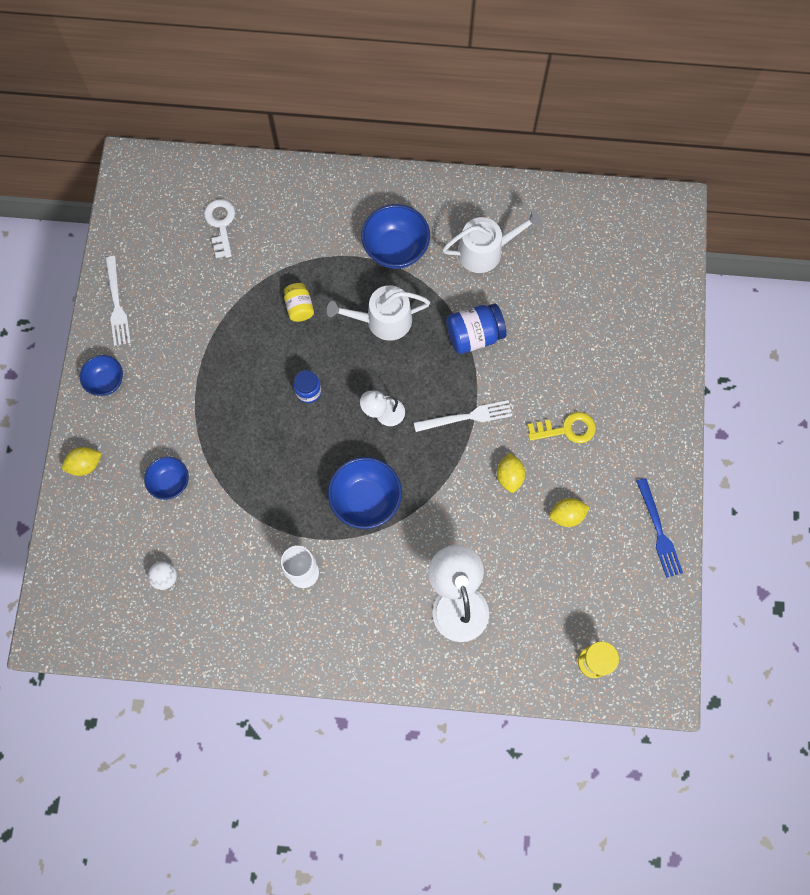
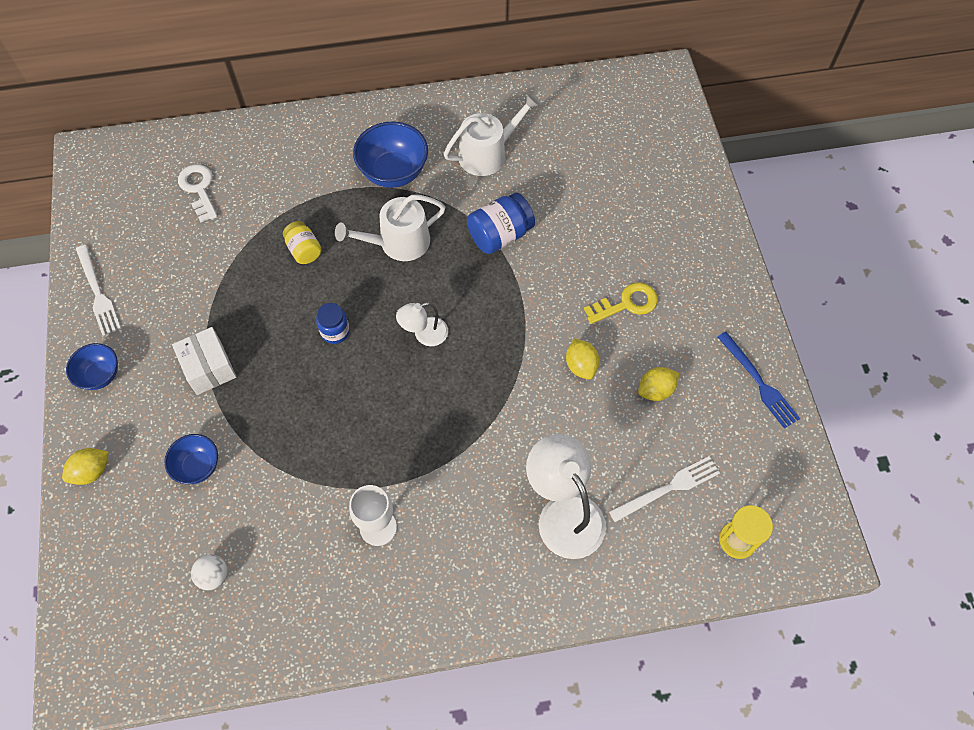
camera: 15 degrees left, 10 degrees down
blue bowl [328,457,402,529] -> none
white fork [414,400,512,432] -> white fork moved to [609,456,720,522]
none -> white box [172,327,237,395]

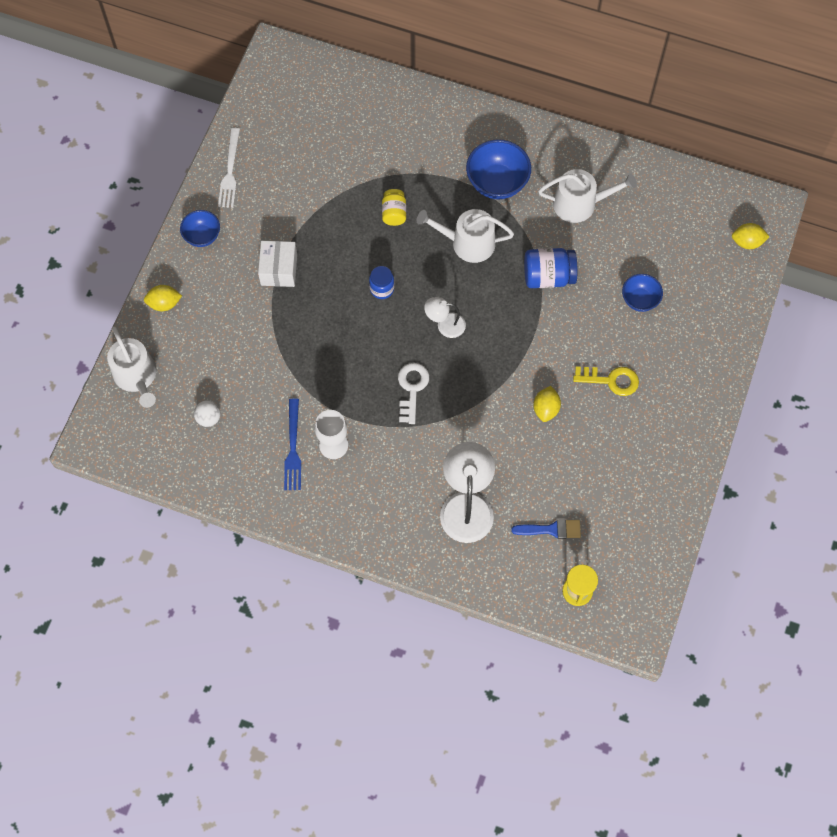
camera: 30 degrees right, 5 degrees up
blue bowl [164,434,218,484] -> blue bowl moved to [622,274,663,312]
white key [178,164,217,222] -> white key moved to [398,363,429,424]
white fork [609,456,720,522] -> blue brush [511,519,581,539]
yellow lemon [638,367,679,401] -> yellow lemon moved to [732,223,770,249]
blue fork [718,332,800,429] -> blue fork moved to [284,398,301,490]
none -> white watering can [107,327,156,408]

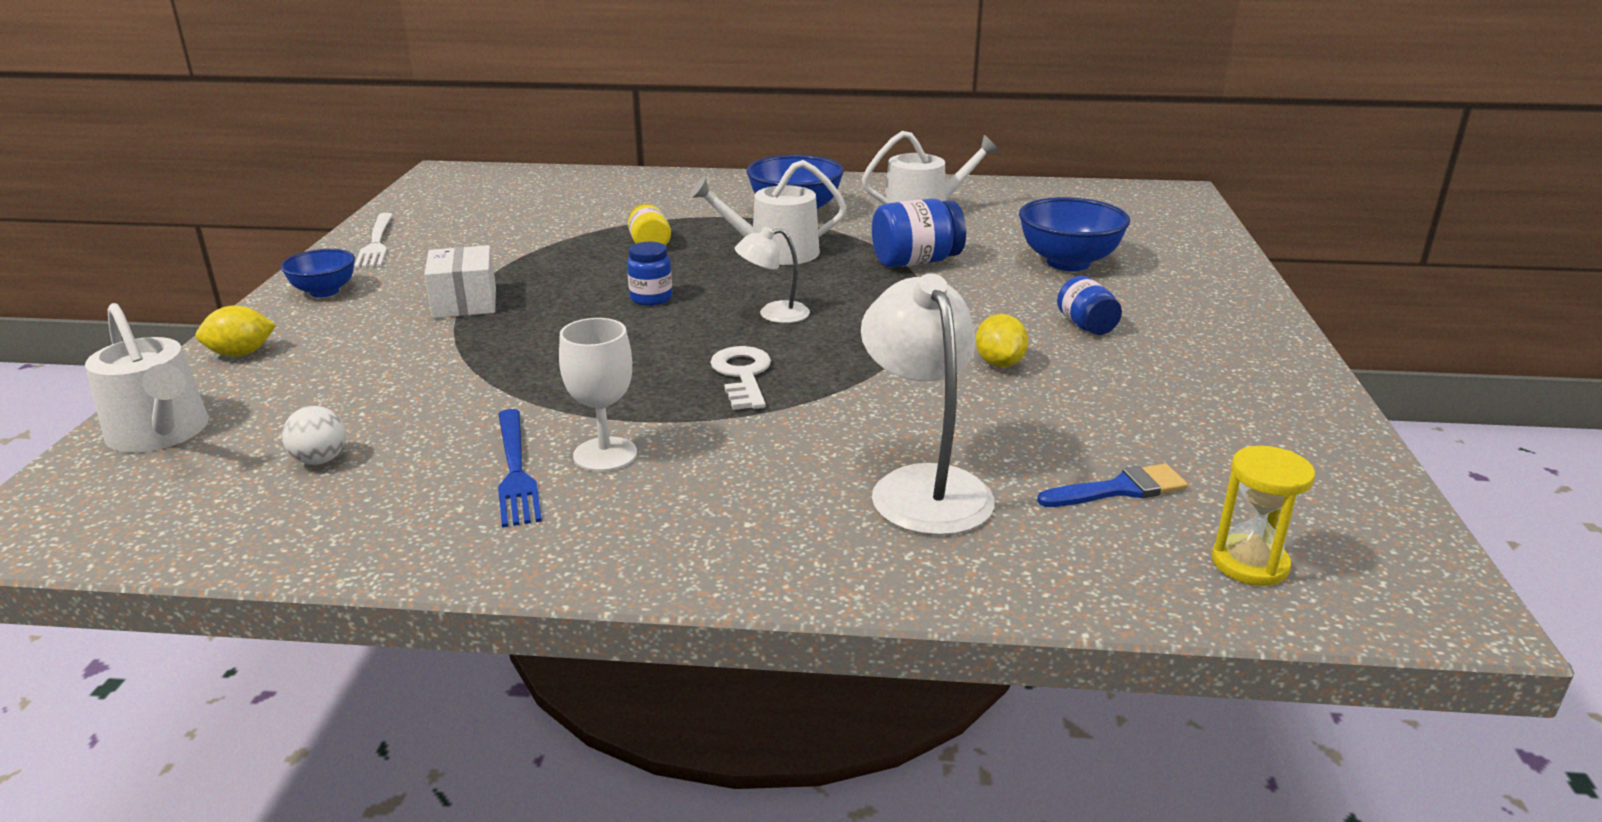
camera: 15 degrees left, 40 degrees down
yellow key [573,366,639,396] -> blue jar [1057,276,1122,335]
blue bowl [622,274,663,312] -> blue bowl [1019,197,1130,271], size x1.64
yellow lemon [732,223,770,249] -> none

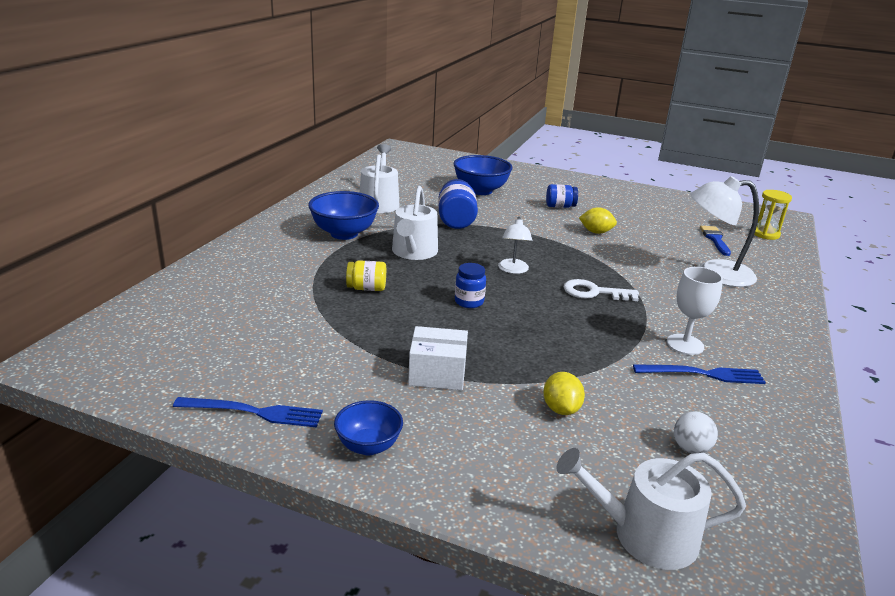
camera: 75 degrees left, 0 degrees up
white watering can [85,303,209,453] -> white watering can turned 150 degrees counterclockwise [556,448,746,570]
yellow lemon [196,306,276,357] -> yellow lemon moved to [543,372,585,415]
white fork [354,213,393,268] -> blue fork [173,397,323,427]

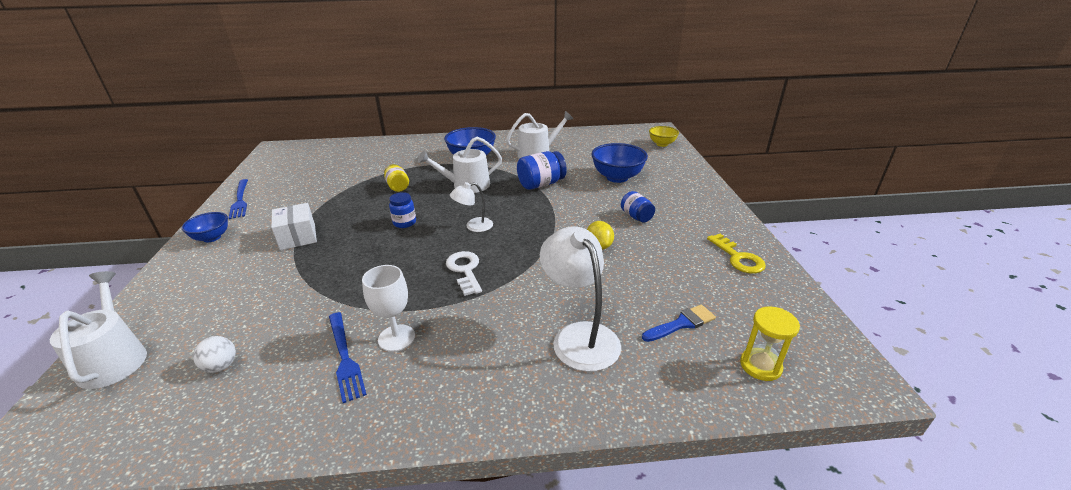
camera: 65 degrees right, 5 degrees up
yellow lemon [543,372,585,415] -> none
none -> yellow bowl [649,126,679,147]
none -> yellow key [707,234,766,273]

